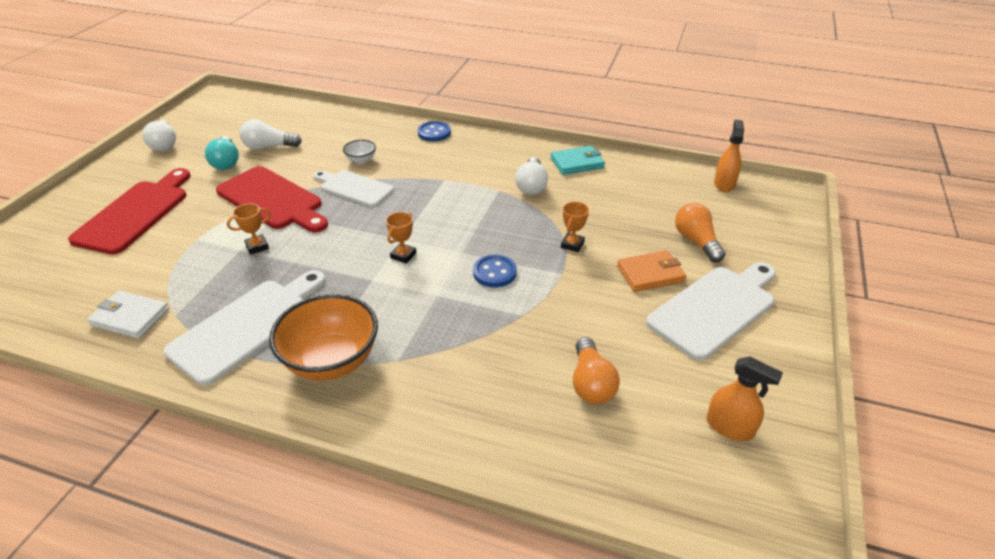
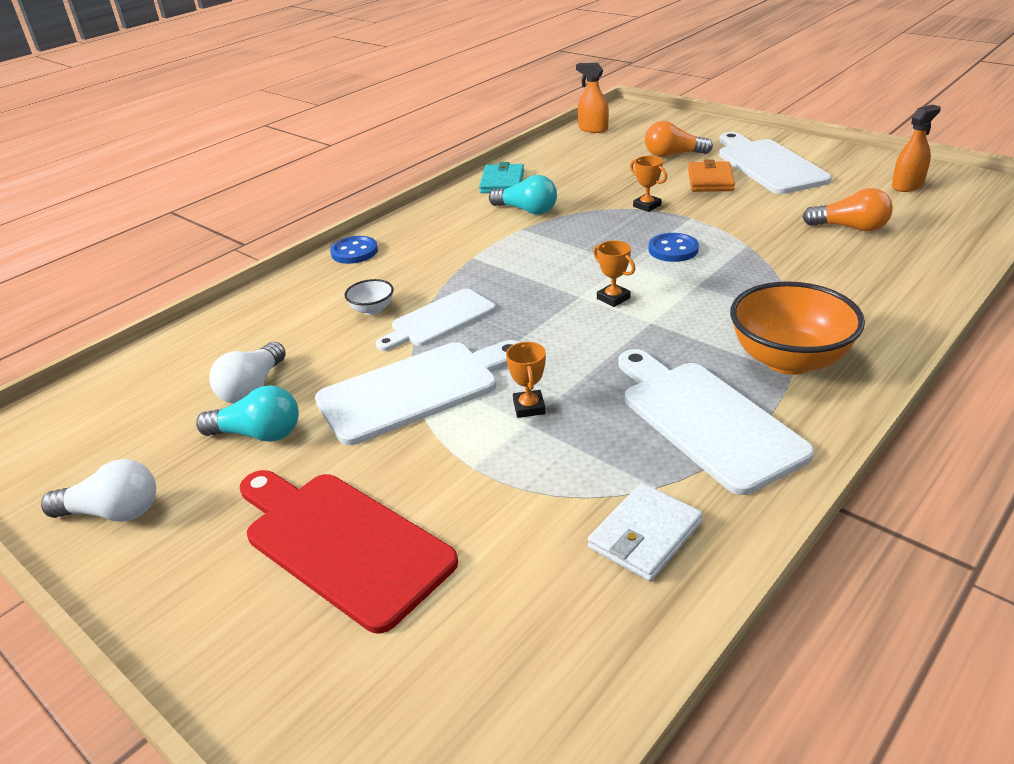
camera: 65 degrees left, 5 degrees down
red cutting board [216,166,328,232] -> white cutting board [315,340,520,445]
white light bulb [515,157,548,195] -> turquoise light bulb [489,175,557,215]

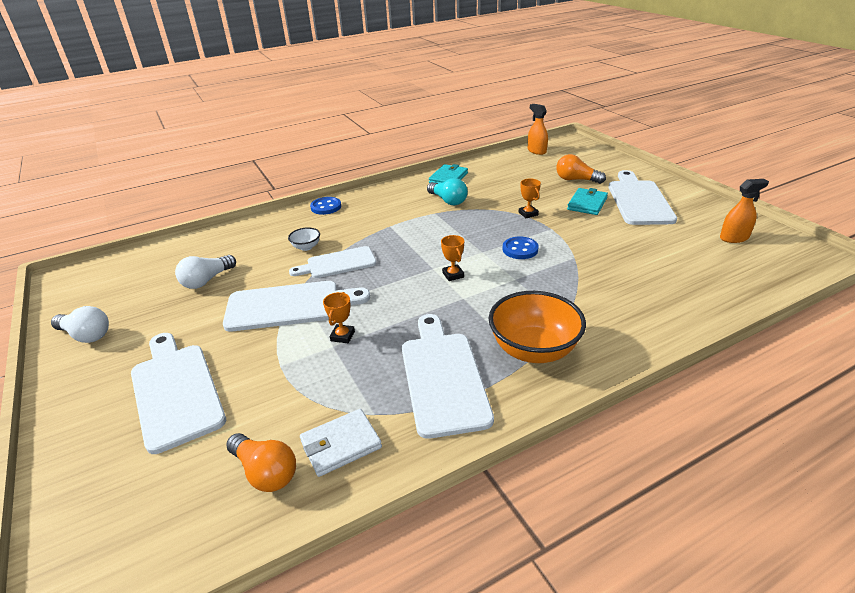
camera: 20 degrees right, 0 degrees up
turquoise light bulb [196,385,299,442] -> none
red cutting board [240,470,458,634] -> white cutting board [131,333,226,454]
orange wallet [688,159,735,192] -> turquoise wallet [567,188,608,215]
orange light bulb [803,188,893,232] -> orange light bulb moved to [226,433,296,492]

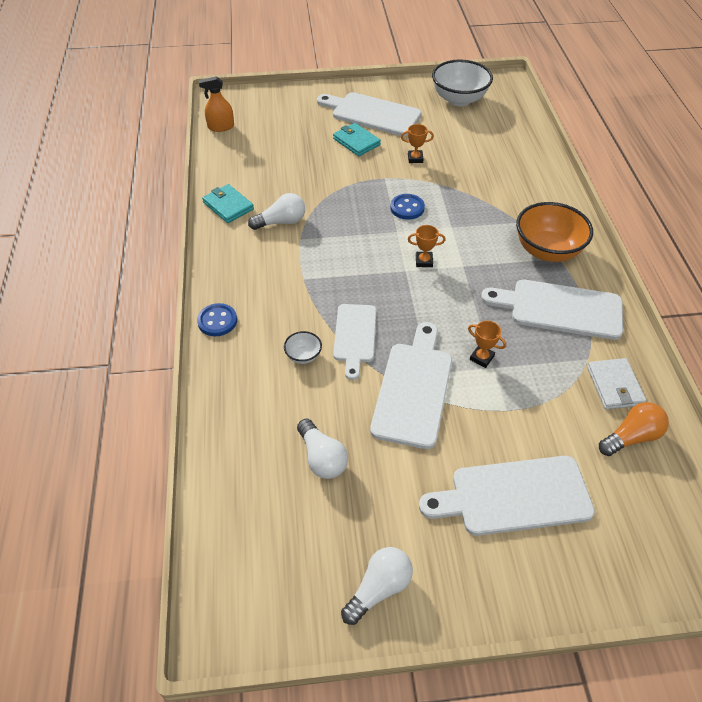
camera: 70 degrees left, 15 degrees up
turquoise light bulb [427,178,468,205] -> white light bulb [248,193,305,230]
orange trophy [519,179,541,218] -> orange trophy moved to [401,124,434,163]
orange light bulb [556,154,606,184] -> none
orange spray bottle [720,179,769,243] -> white bowl [432,60,493,106]

